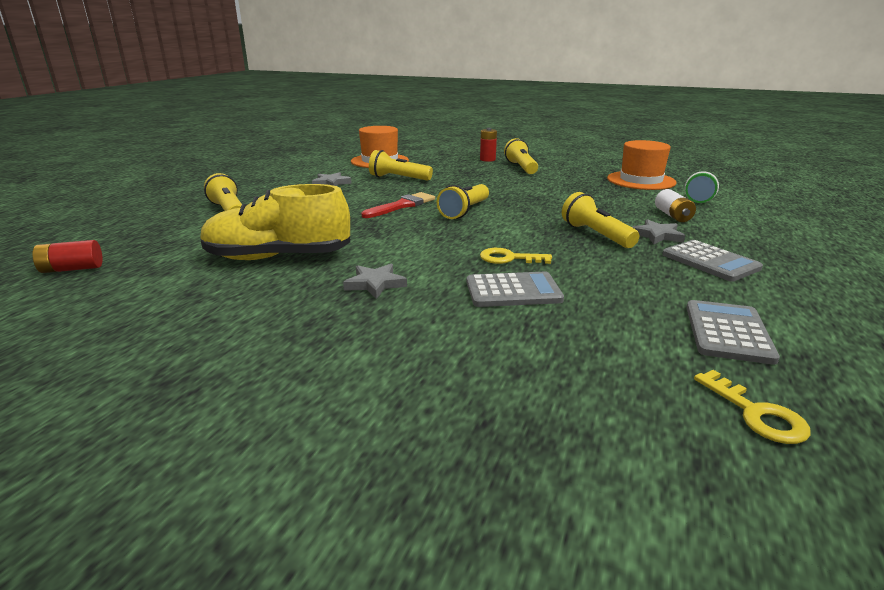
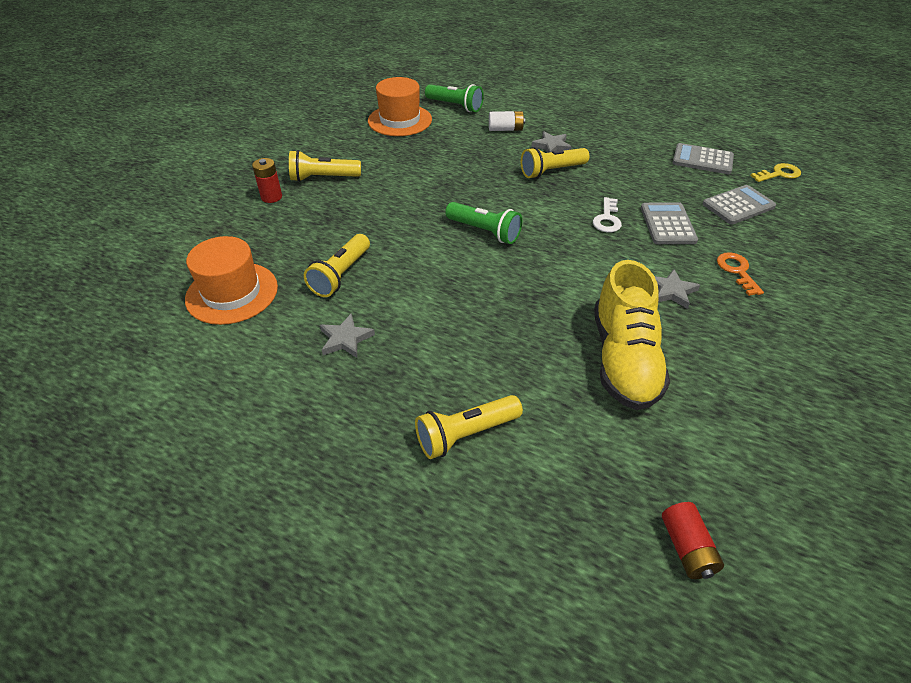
camera: 85 degrees left, 20 degrees up
red brush [361,192,435,218] -> none
yellow flashlight [437,184,489,219] -> green flashlight [445,202,522,244]
yellow key [480,248,552,264] -> white key [593,197,622,232]
grey calculator [662,240,763,281] -> grey calculator moved to [702,185,776,225]
none -> orange key [717,252,764,296]

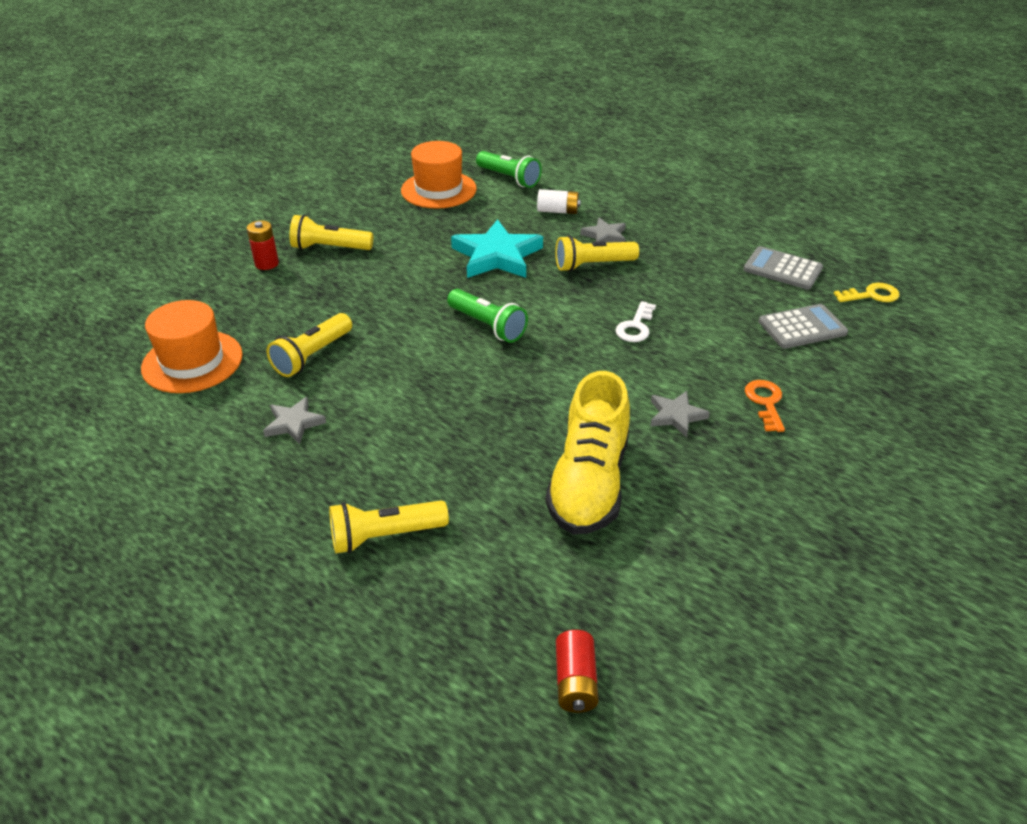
camera: 10 degrees right, 5 degrees down
grey calculator [641,202,698,244] -> none
none -> turquoise star [451,219,543,278]

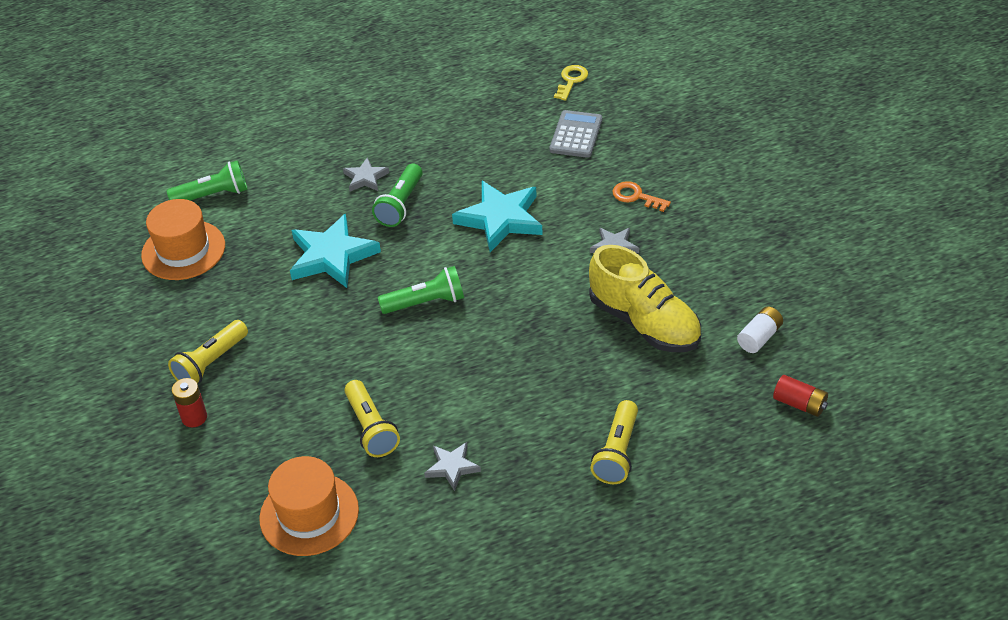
camera: 55 degrees left, 5 degrees up
white battery [537,189,581,214] -> white battery moved to [737,306,783,353]
yellow flashlight [555,235,639,272] -> green flashlight [372,164,422,227]
white key [615,301,656,342] -> turquoise star [452,181,543,252]
grey calculator [743,246,823,290] -> none

